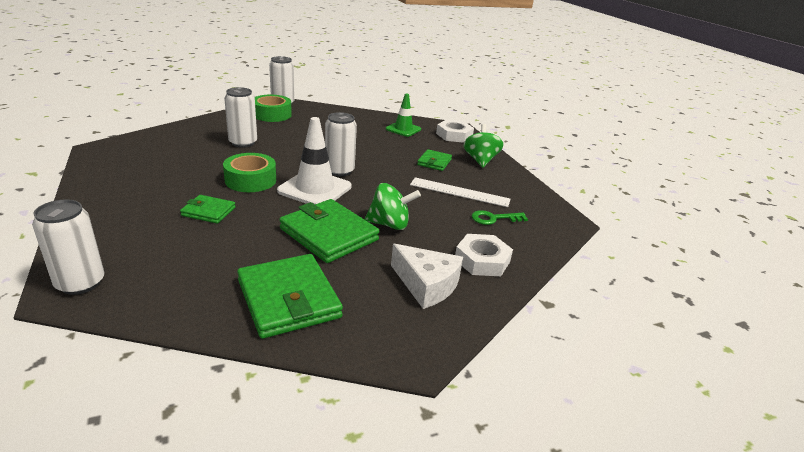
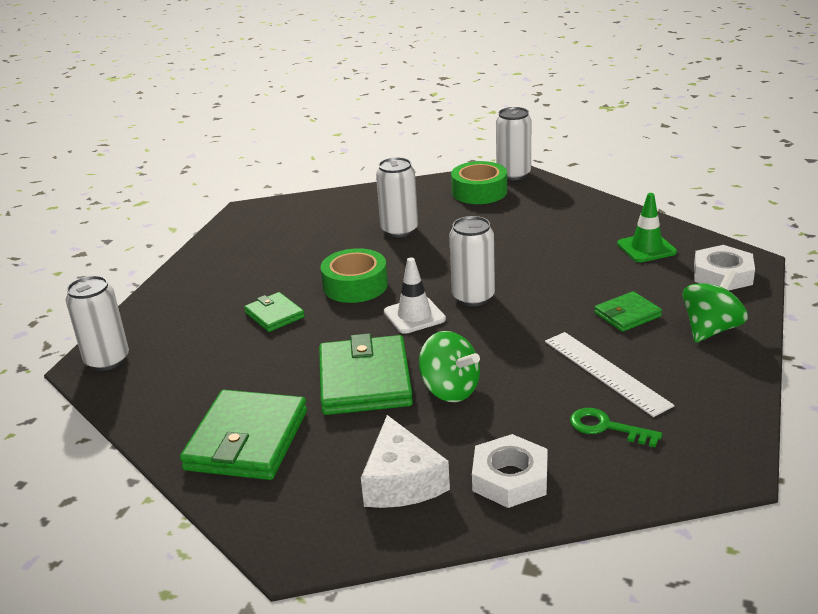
camera: 45 degrees right, 0 degrees up
white traffic cone [277,117,352,204] -> white traffic cone [384,257,446,334], size x0.64

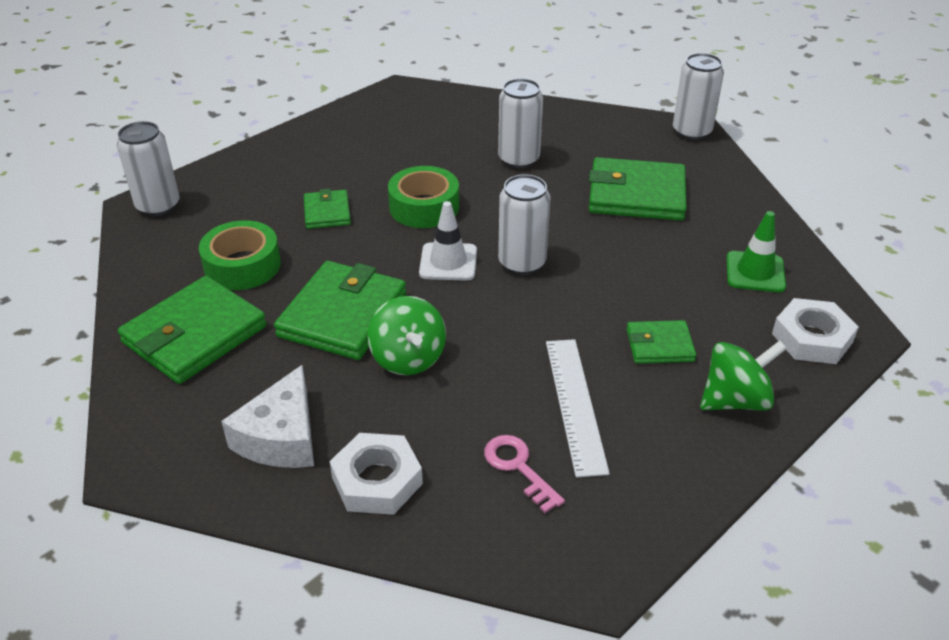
camera: 25 degrees right, 10 degrees up
green tape [451,161,507,204] -> green tape moved to [199,220,281,290]
green key [570,408,662,447] -> pink key [484,435,565,513]
none -> green wallet [589,157,687,221]

